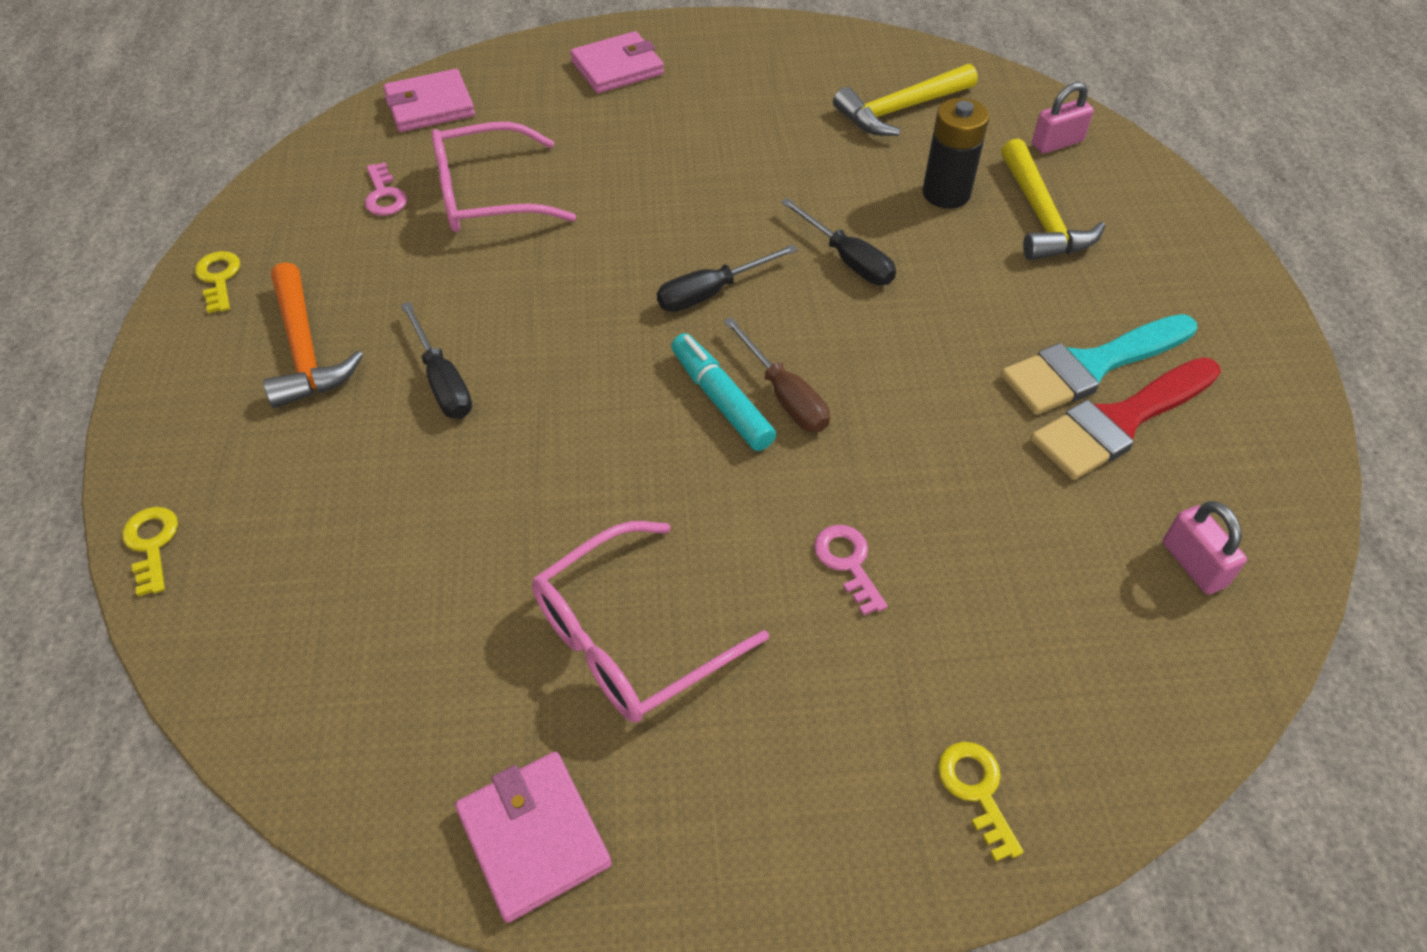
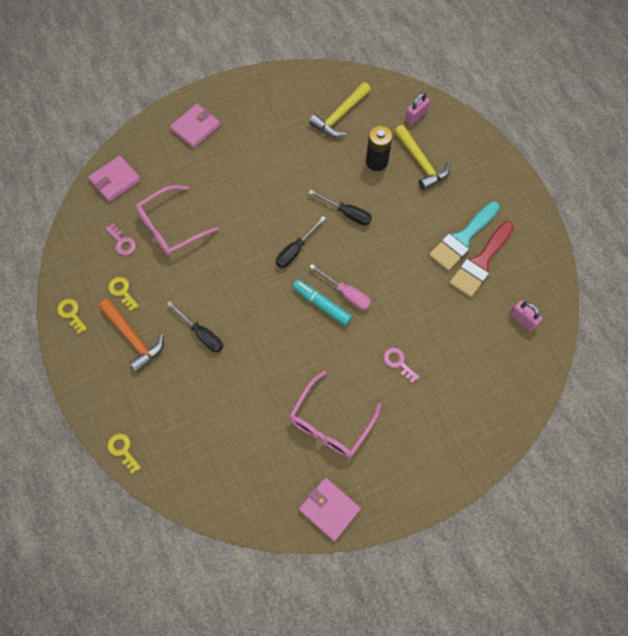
camera: 20 degrees left, 15 degrees up
brown screwdriver [724,317,830,432] -> pink screwdriver [310,264,371,310]
yellow key [938,742,1024,862] -> yellow key moved to [108,277,139,311]

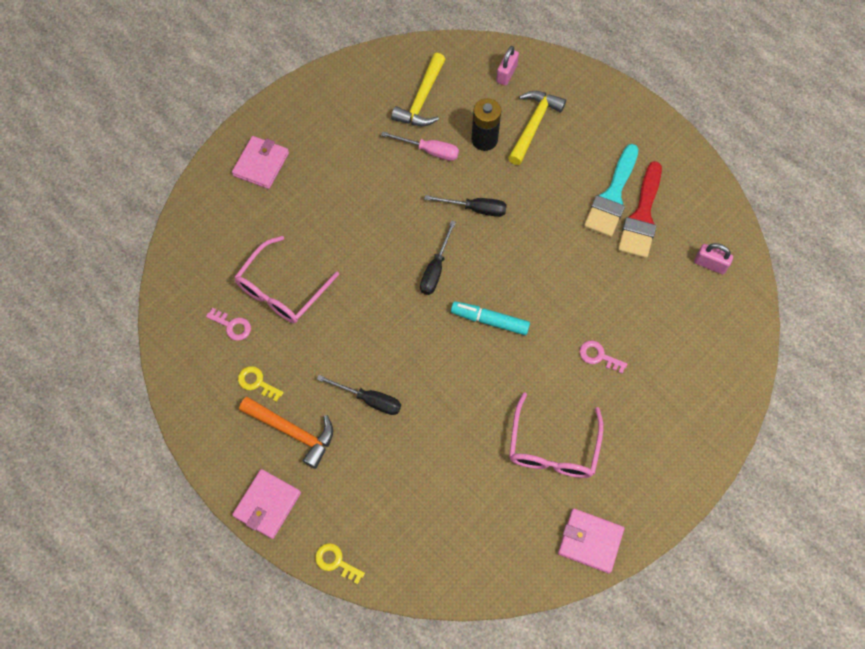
camera: 20 degrees left, 0 degrees up
yellow key [57,299,87,334] -> none
pink wallet [88,156,141,202] -> pink wallet moved to [232,469,301,539]
pink screwdriver [310,264,371,310] -> pink screwdriver moved to [381,132,459,161]
yellow hammer [394,125,450,190] -> yellow hammer turned 105 degrees counterclockwise [508,91,566,165]

